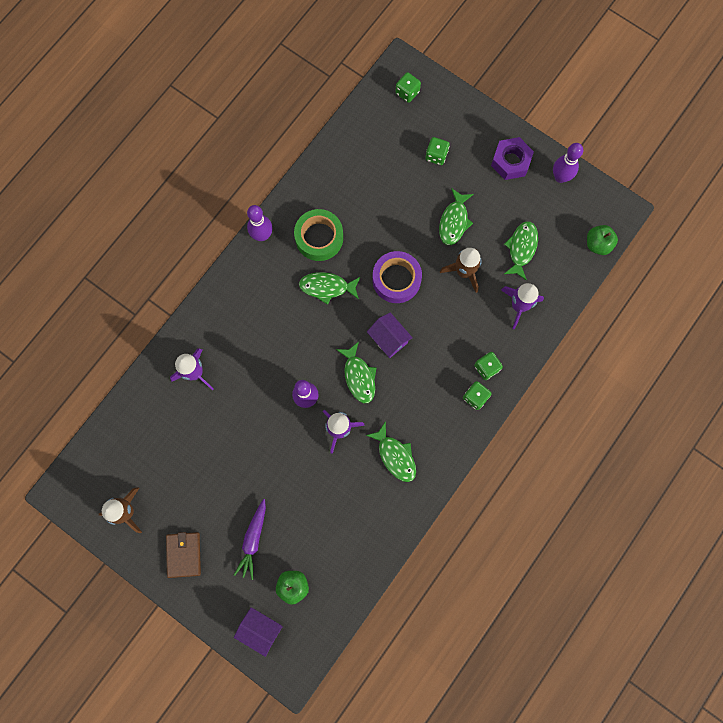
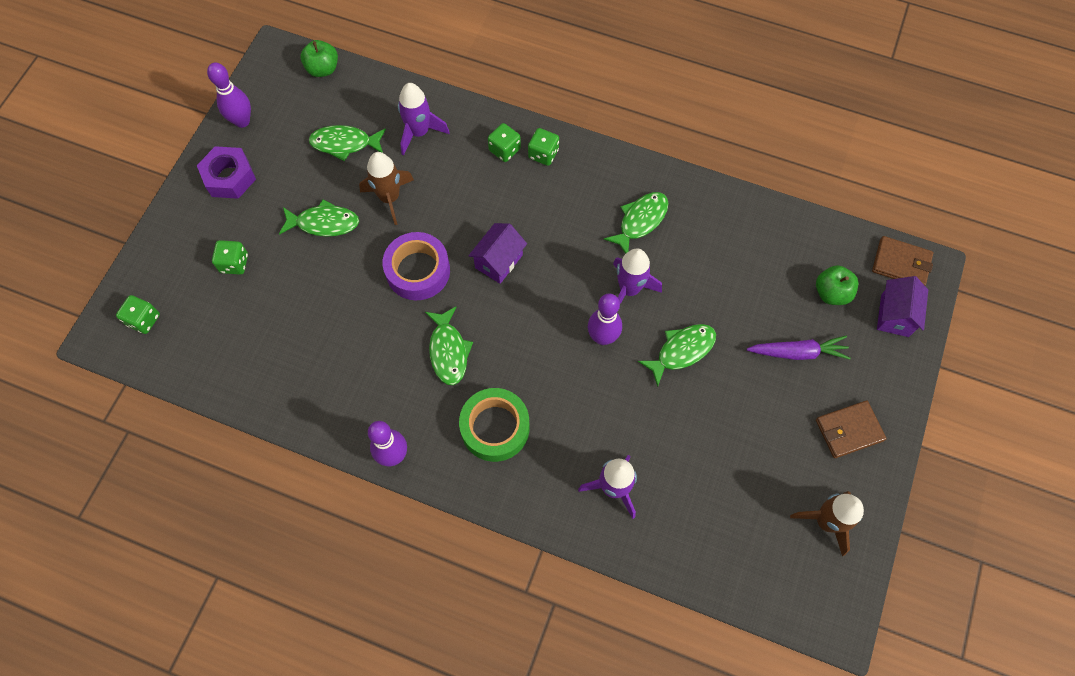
camera: 105 degrees left, 10 degrees down
green tape [294,209,343,261] -> green tape moved to [459,388,530,462]
green fish [336,342,376,403] -> green fish moved to [638,324,716,387]
none -> brown wallet [872,236,933,285]

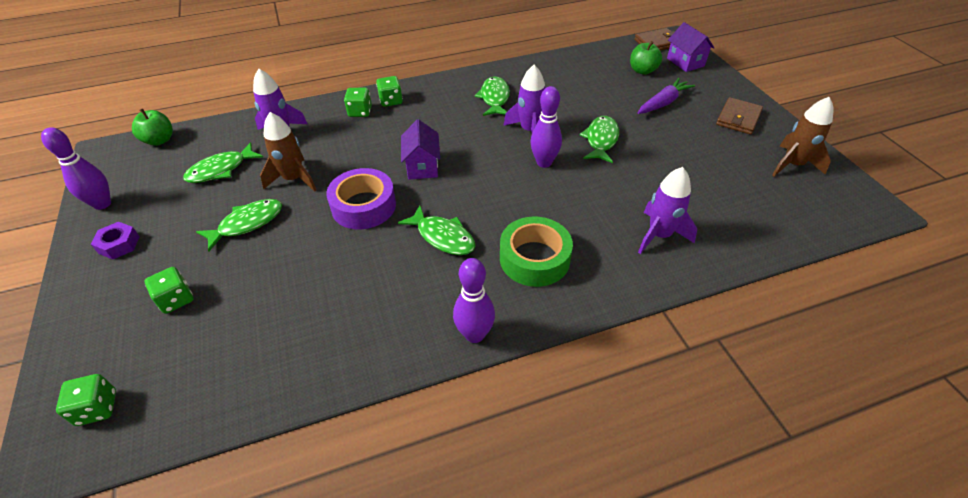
camera: 40 degrees left, 20 degrees down
purple nut [197,146,256,199] -> purple nut [91,222,140,259], size x0.65

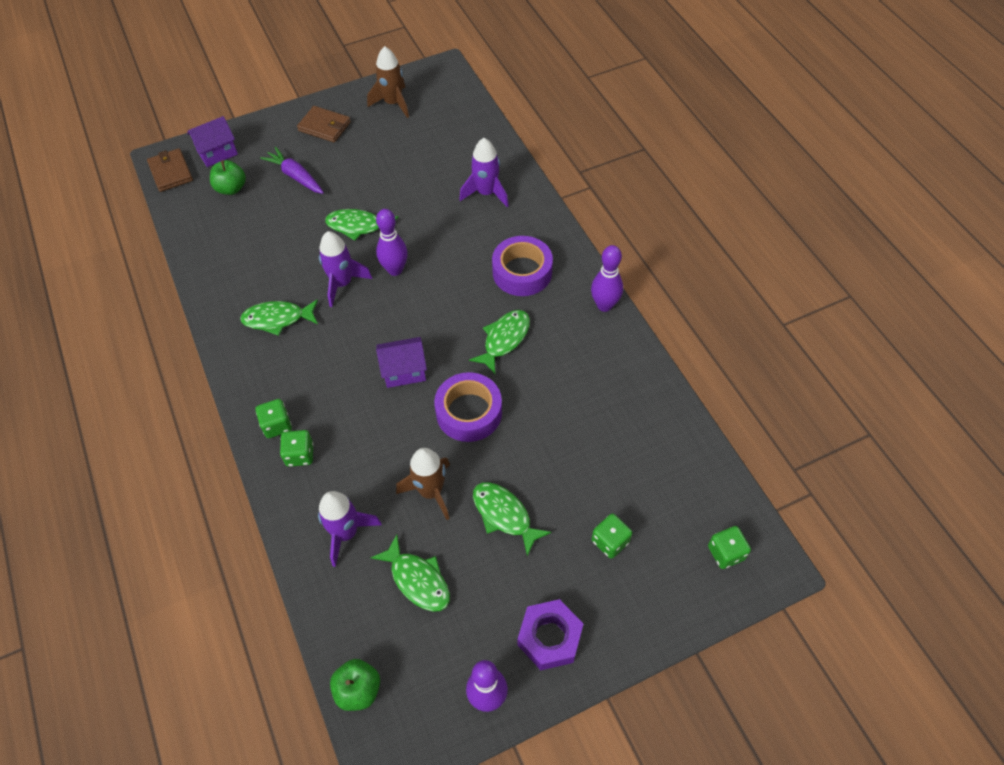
camera: 95 degrees left, 10 degrees up
purple nut [91,222,140,259] -> purple nut [517,599,583,670], size x1.53
green tape [500,216,573,287] -> purple tape [492,236,553,296]

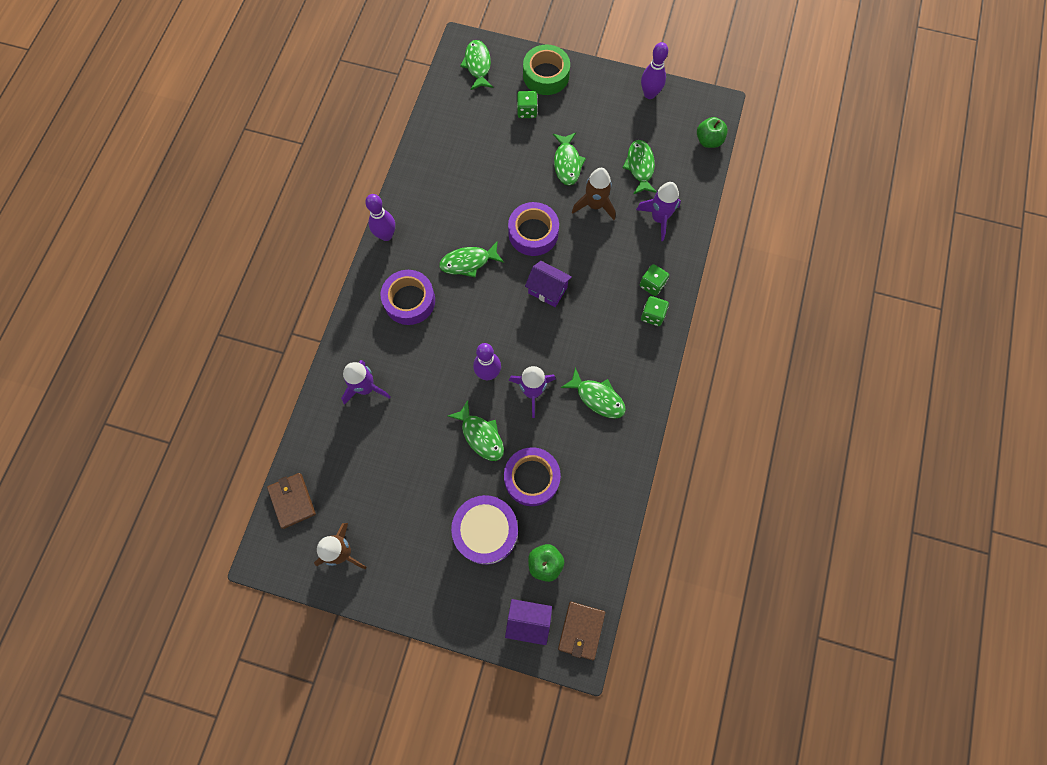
camera: 140 degrees left, 15 degrees up
purple carrot [260,147,324,194] -> purple drum [451,495,518,565]
brown wallet [297,106,351,142] -> brown wallet moved to [267,473,316,529]
purple nut [517,599,583,670] -> none
green dice [708,526,751,569] -> green fish [460,40,493,90]
none -> purple tape [504,447,561,506]
none -> green tape [523,44,570,95]

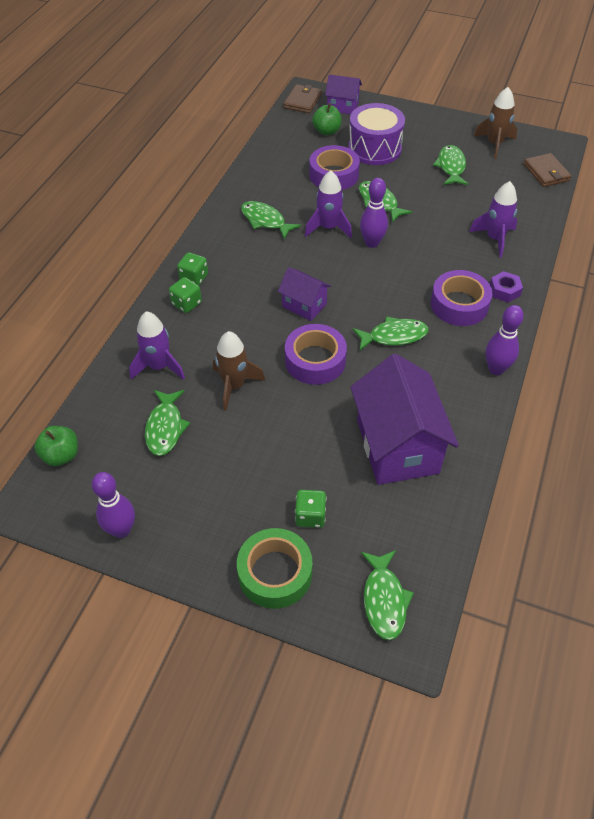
camera: 175 degrees left, 20 degrees down
green fish [553,133,586,186] -> green fish moved to [433,145,468,185]
none -> purple house [351,354,459,485]
none -> purple nut [490,271,523,303]

